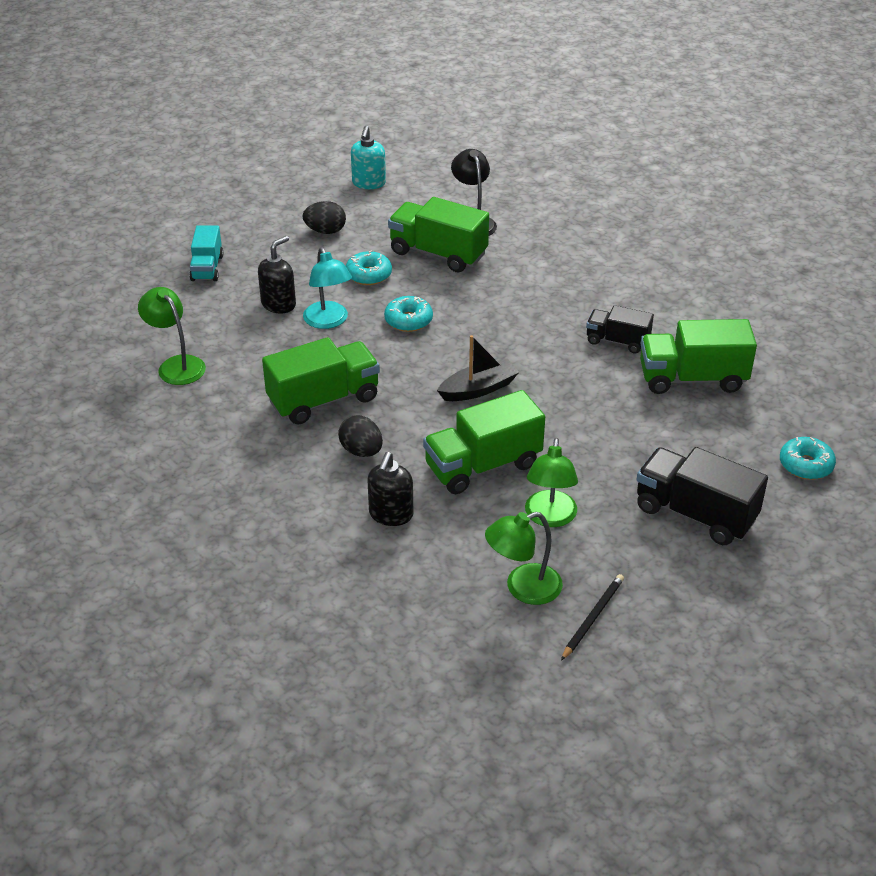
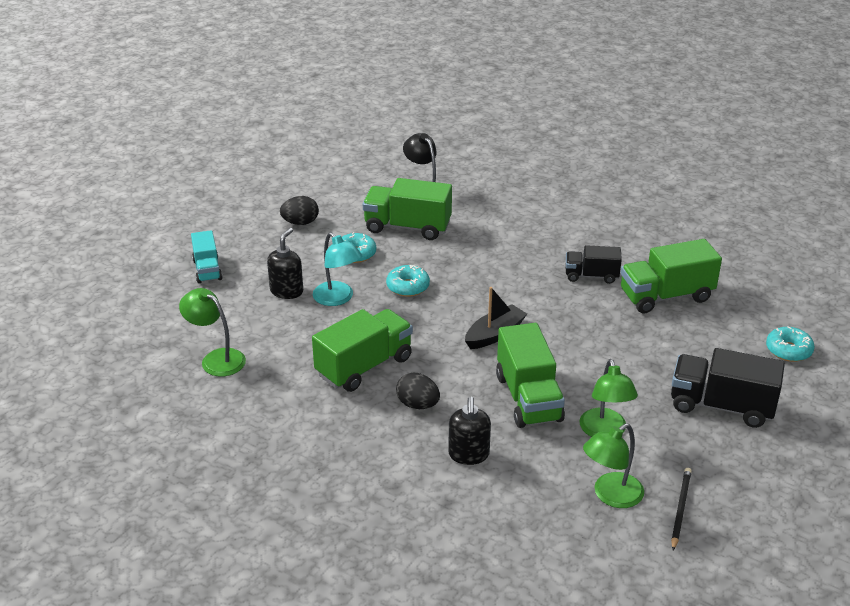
camera: 15 degrees left, 5 degrees down
turquoise soap dispenser [351,126,386,189] -> none
green truck [423,390,545,494] -> green truck turned 60 degrees counterclockwise [496,323,565,428]

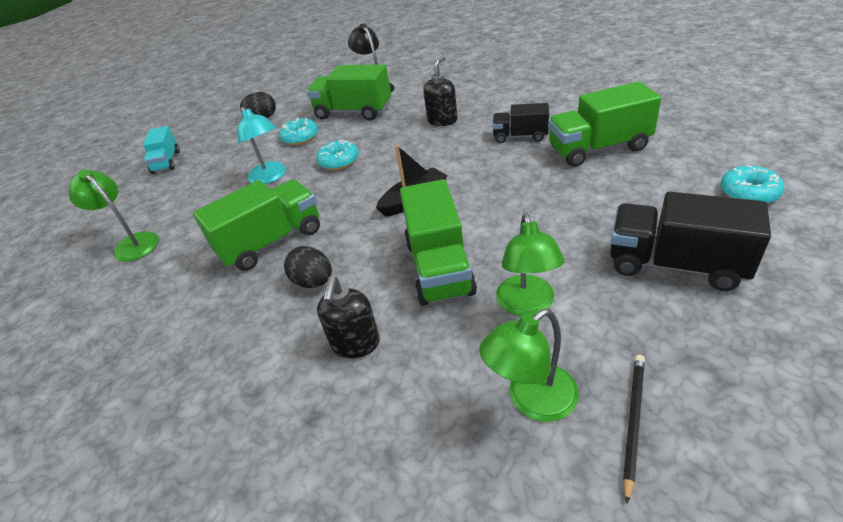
camera: 10 degrees right, 5 degrees up
black soap dispenser [267,228,303,299] -> black soap dispenser moved to [423,56,458,126]

